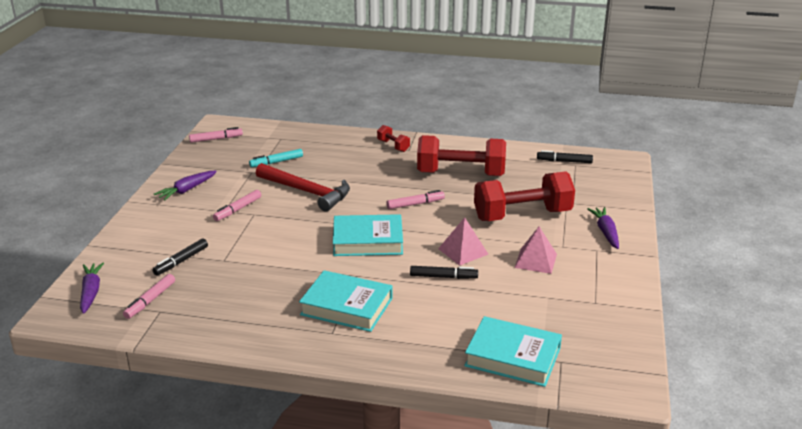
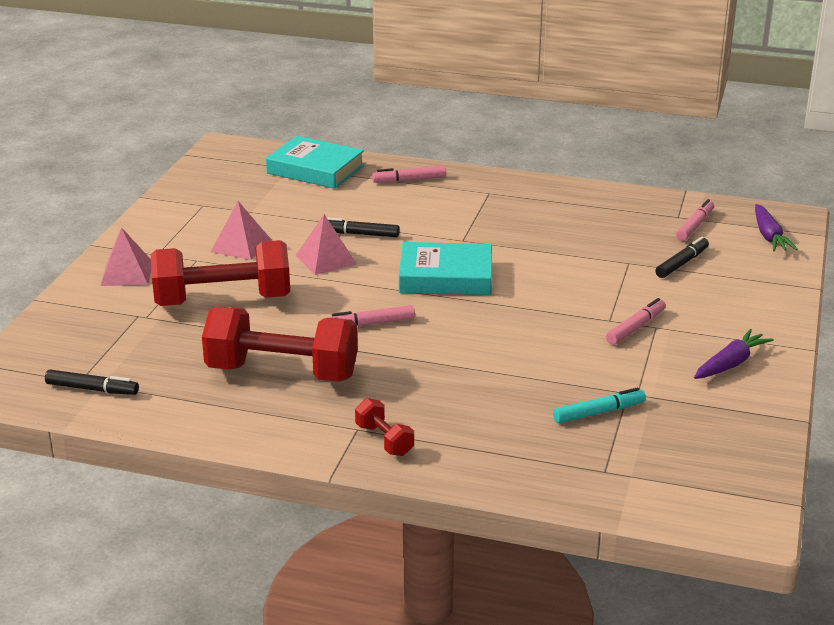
camera: 175 degrees left, 0 degrees up
pink marker [189,127,243,143] -> pink marker moved to [372,165,446,183]
red hammer [256,163,350,212] -> none
turquoise book [299,270,392,332] -> none
purple carrot [587,207,619,249] -> pink pyramid [101,227,151,286]

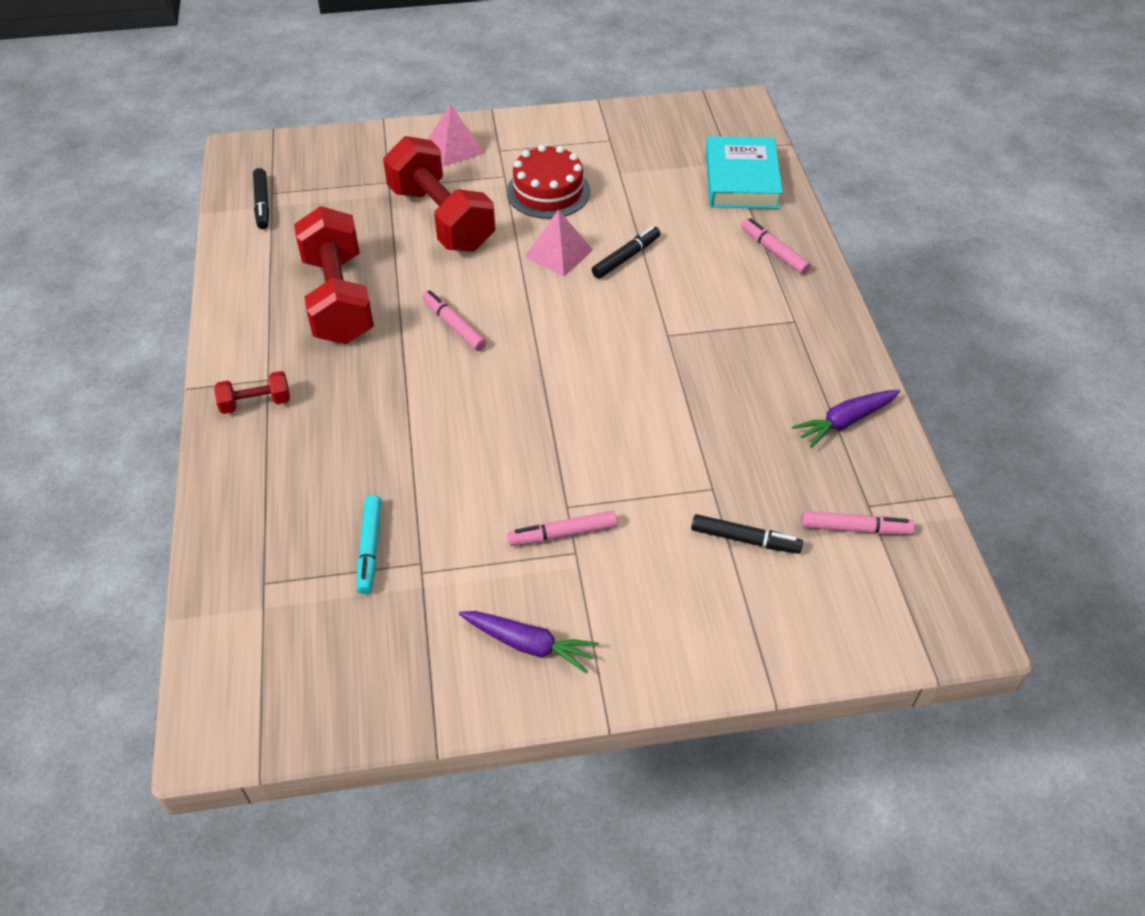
camera: 65 degrees right, 20 degrees up
pink pyramid [211,201,271,260] -> red cake [506,145,590,219]
black marker [327,217,400,237] -> black marker turned 60 degrees clockwise [592,226,661,279]
red dumbbell [355,398,414,456] -> red dumbbell turned 45 degrees clockwise [214,371,290,414]
turquoise book [399,242,492,295] -> none
turquoise marker [553,388,646,423] -> turquoise marker turned 45 degrees clockwise [357,495,382,594]
pink marker [606,298,666,345] -> pink marker turned 150 degrees clockwise [507,511,617,546]
purple carrot [755,204,798,251] -> purple carrot moved to [792,390,900,448]

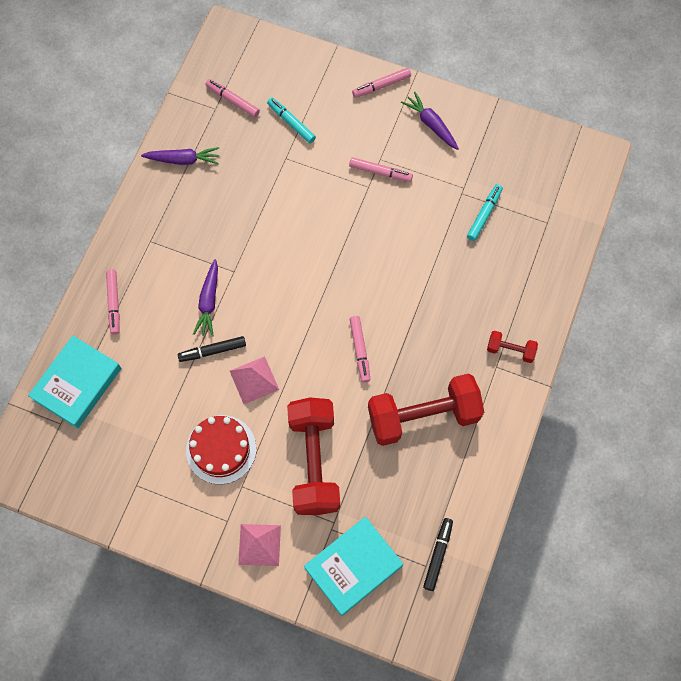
camera: 150 degrees left, 20 degrees up
red dumbbell [294,206,374,344] -> red dumbbell turned 60 degrees clockwise [368,374,484,446]
black marker [691,514,803,554] -> turquoise marker [267,97,316,143]
none -> purple carrot [193,259,218,337]
none -> turquoise book [304,517,403,616]
none -> pink marker [352,68,411,98]

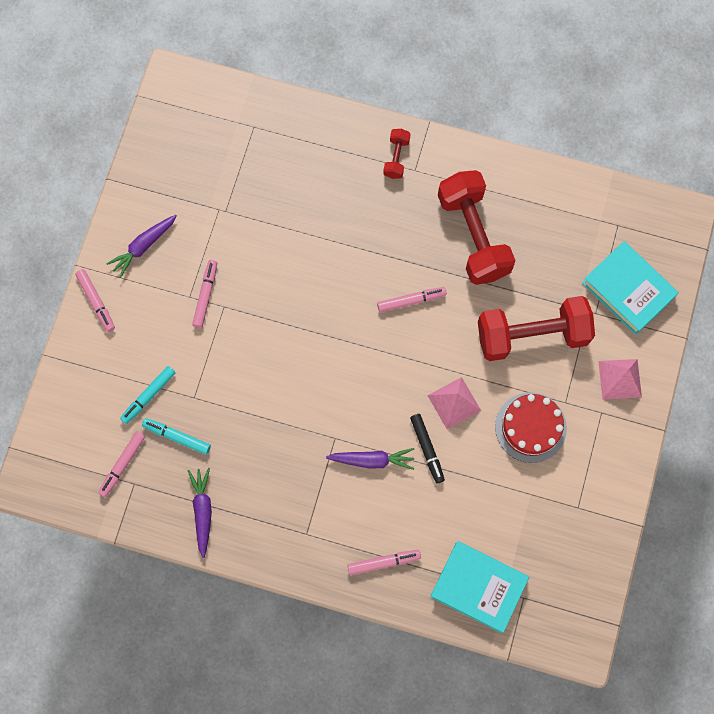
camera: 95 degrees left, 5 degrees up
black marker [423,518,453,591] -> none
turquoise marker [467,184,503,241] -> turquoise marker moved to [142,418,211,455]

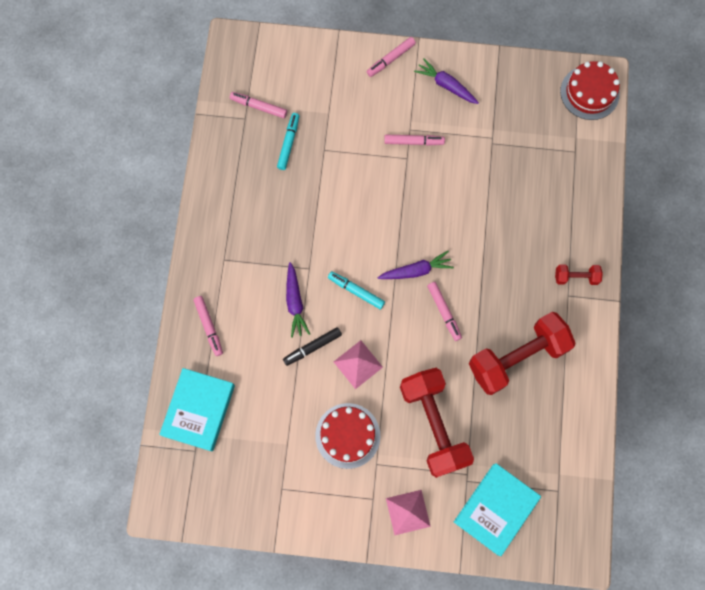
camera: 80 degrees right, 0 degrees up
turquoise marker [120,366,176,424] -> turquoise marker moved to [328,271,385,310]
purple carrot [188,468,212,558] -> purple carrot moved to [377,251,454,279]
none -> red cake [560,61,620,120]

